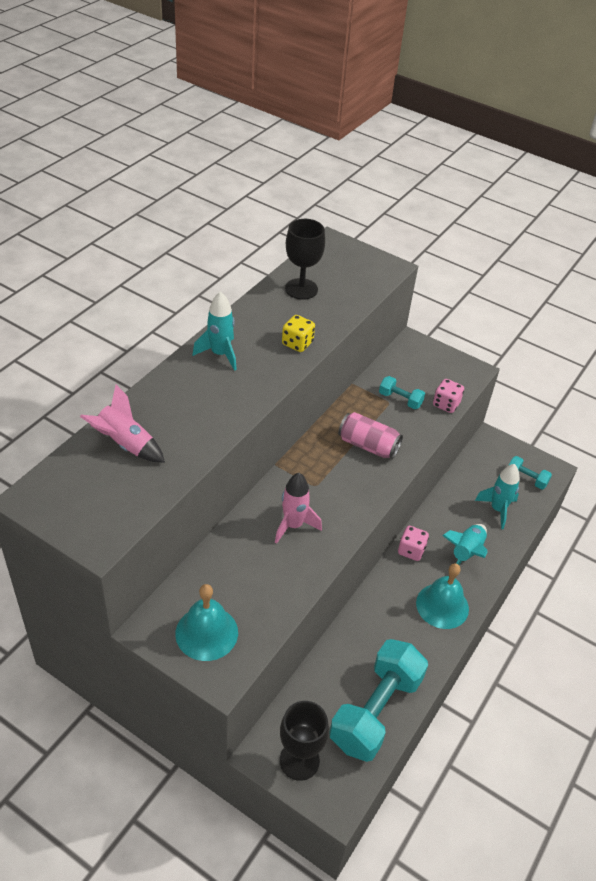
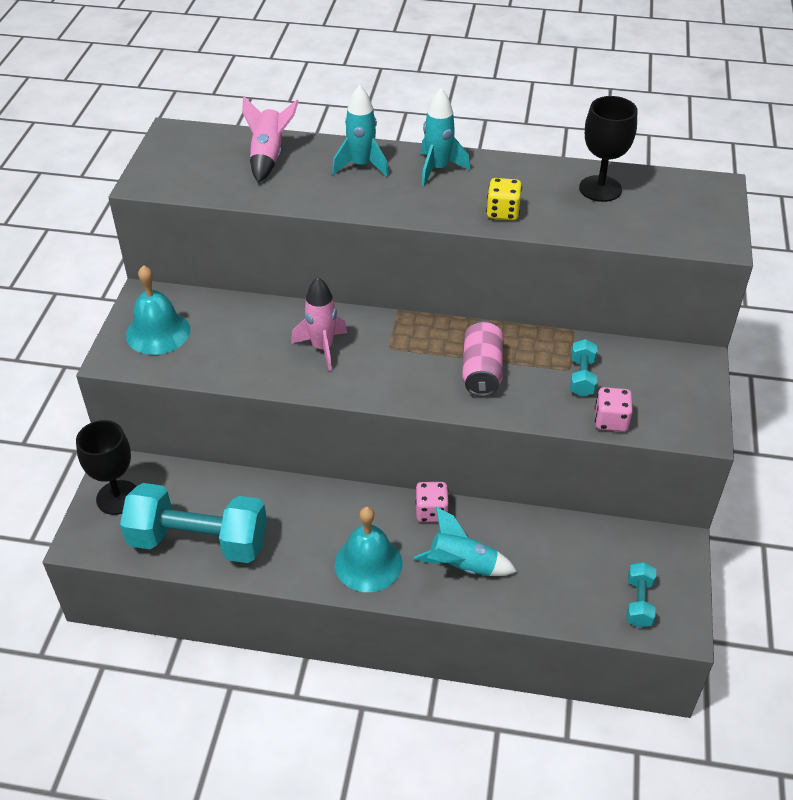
camera: 70 degrees right, 0 degrees up
turquoise rocket [475,464,520,529] -> turquoise rocket moved to [332,85,389,177]

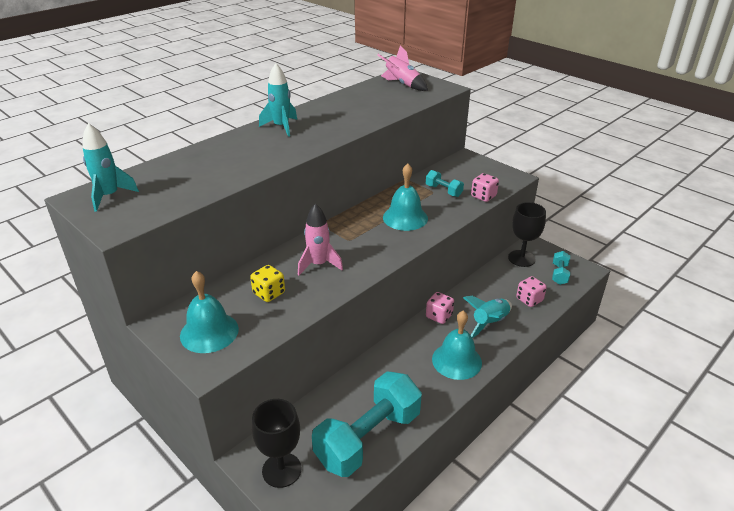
camera: 55 degrees left, 10 degrees down
pink rocket [242,96,299,183] -> pink rocket moved to [378,46,428,91]
turquoise rocket [332,85,389,177] -> turquoise rocket moved to [82,123,139,212]
pink can [462,320,503,396] -> turquoise bell [383,163,428,231]
yellow dice [486,178,522,220] -> yellow dice moved to [250,265,285,302]
black goblet [579,96,637,202] -> black goblet moved to [508,202,546,267]
turquoise dumbbell [627,562,656,628] -> turquoise dumbbell turned 60 degrees clockwise [552,251,570,285]
none -> pink dice [516,276,547,307]

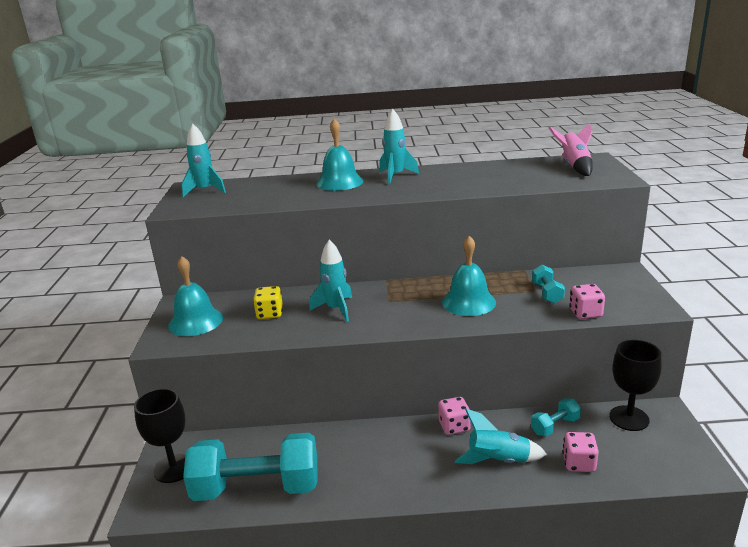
camera: 45 degrees right, 10 degrees down
pink rocket [298,203,343,275] -> turquoise rocket [309,240,352,321]
turquoise bell [432,311,482,380] -> turquoise bell moved to [316,118,363,191]
turquoise dumbbell [552,251,570,285] -> turquoise dumbbell moved to [531,398,581,436]

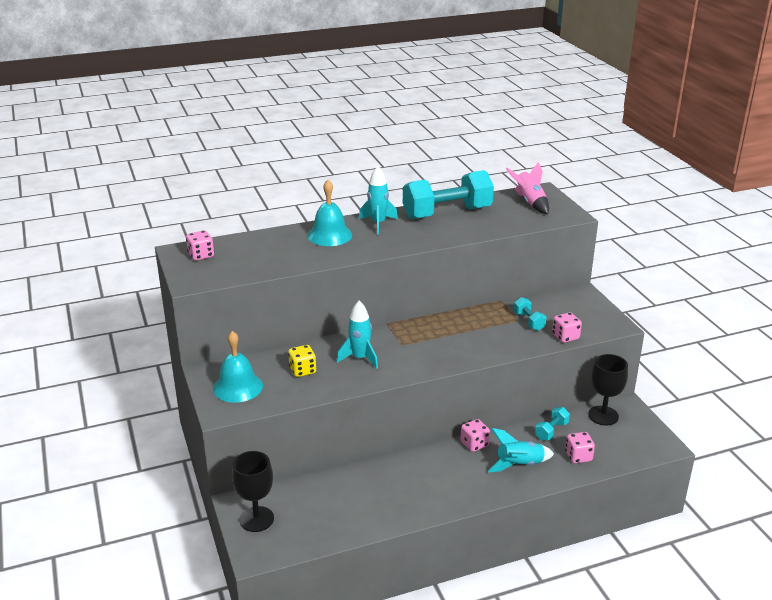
camera: 20 degrees left, 5 degrees up
turquoise rocket [181,124,226,197] -> pink dice [186,230,214,261]
turquoise dumbbell [183,433,318,501] -> turquoise dumbbell moved to [403,170,494,219]
turquoise bell [442,236,496,316] -> none

